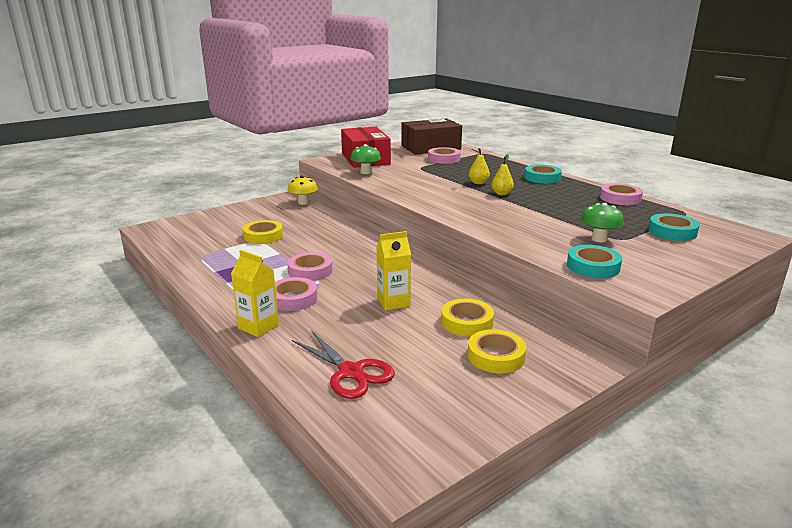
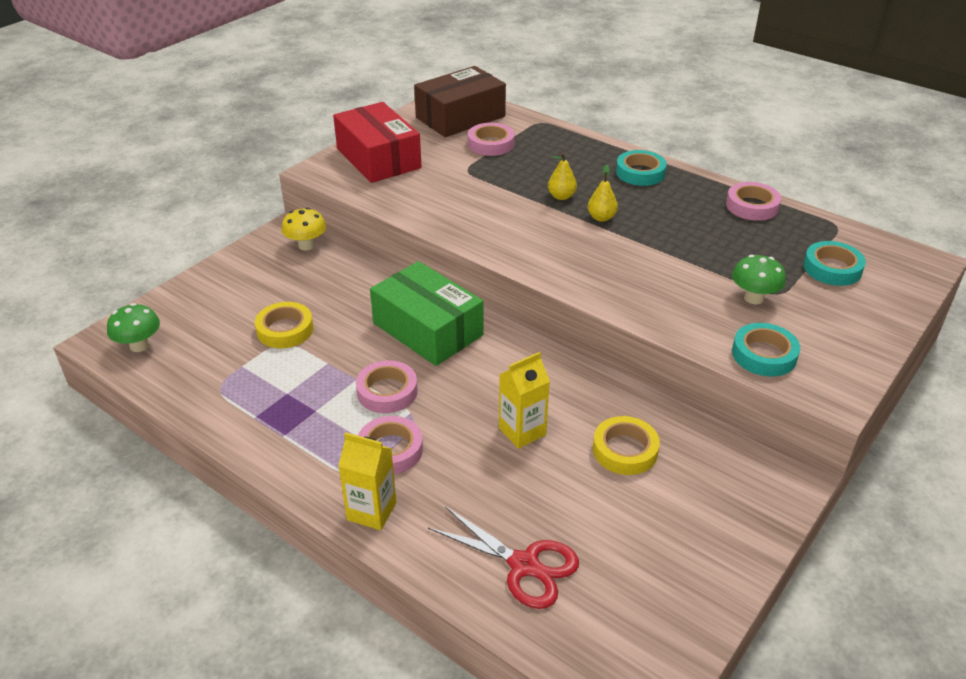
camera: 15 degrees left, 15 degrees up
green mushroom [350,144,381,174] -> green mushroom moved to [107,303,160,352]
yellow tape [468,329,526,374] -> none
none -> green box [370,261,483,366]

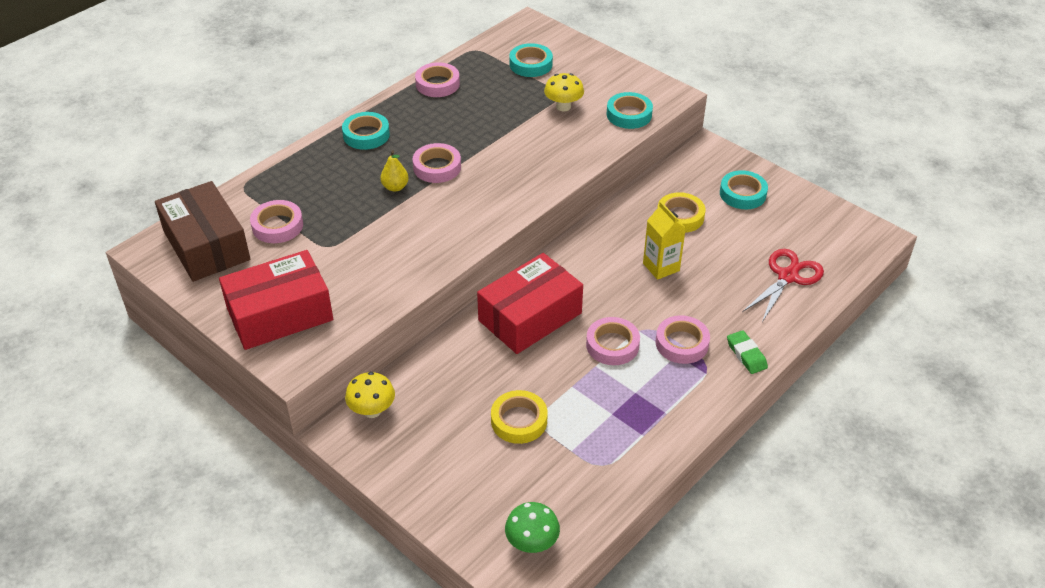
camera: 85 degrees left, 5 degrees up
yellow carton [338,432,396,530] -> green eraser [727,330,768,374]
green box [370,261,483,366] -> red box [477,253,583,354]
yellow pear [587,165,618,222] -> pink tape [412,143,461,183]
green mushroom [732,255,786,304] -> yellow mushroom [544,73,584,112]
none -> turquoise tape [720,170,768,209]

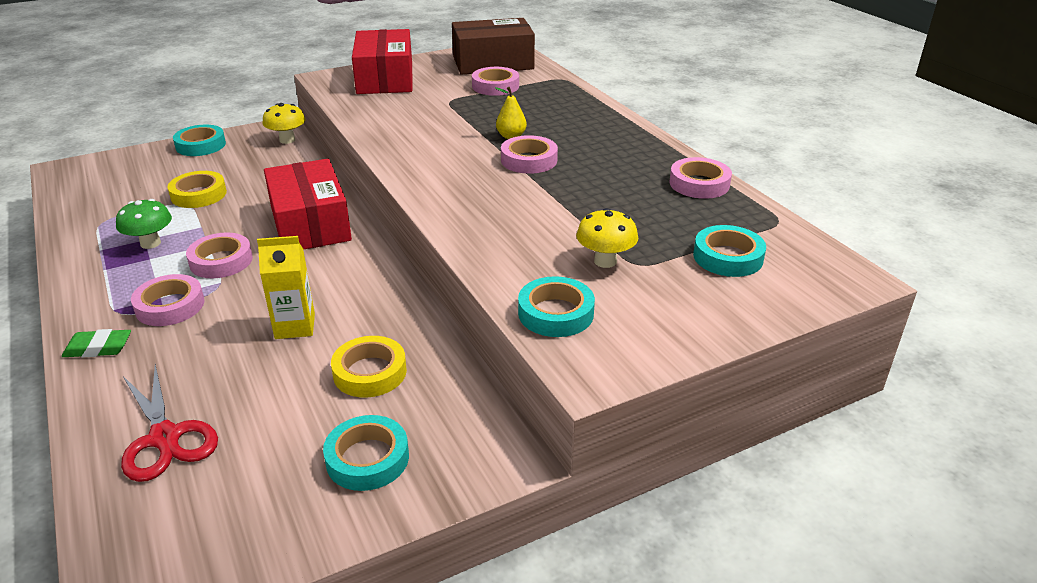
camera: 110 degrees right, 10 degrees down
turquoise tape [342,112,390,150] -> turquoise tape moved to [173,125,226,156]
green mushroom [505,502,560,553] -> green mushroom moved to [116,199,172,249]

